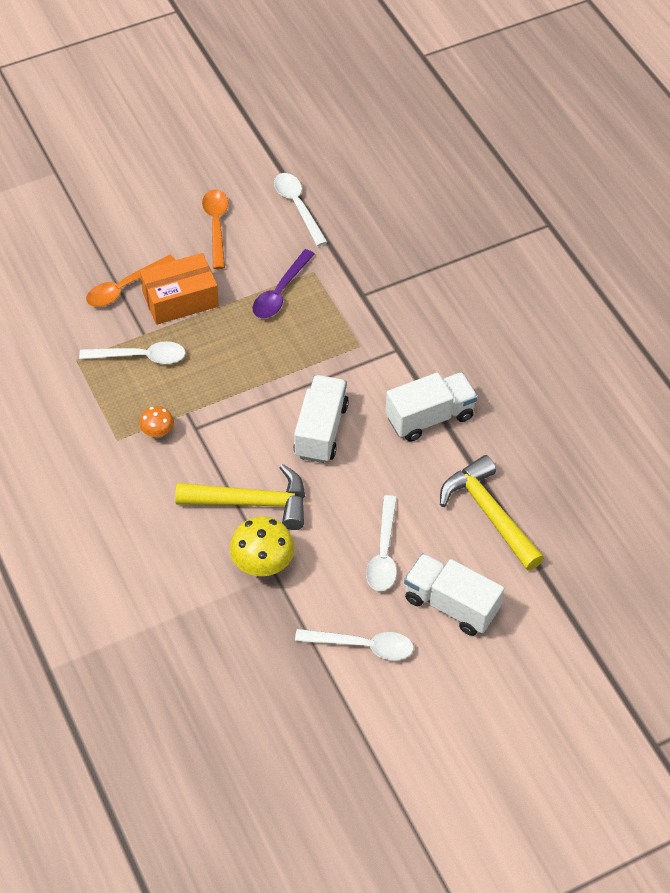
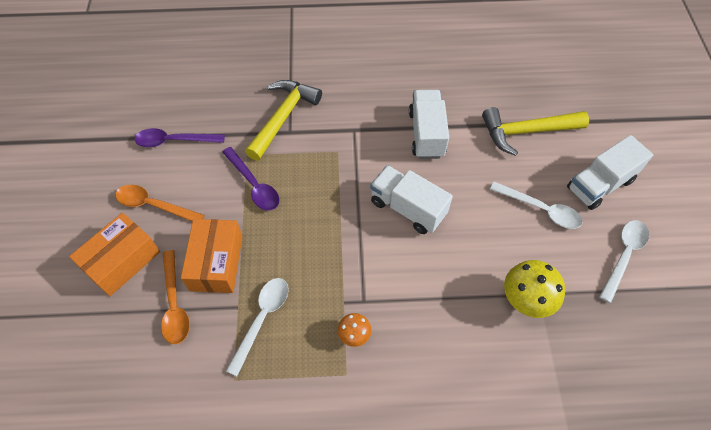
camera: 65 degrees left, 5 degrees up
yellow hammer [175,464,305,530] -> yellow hammer moved to [245,80,322,161]
white spoon [274,173,327,246] -> purple spoon [135,128,225,147]
none -> orange box [69,213,160,296]

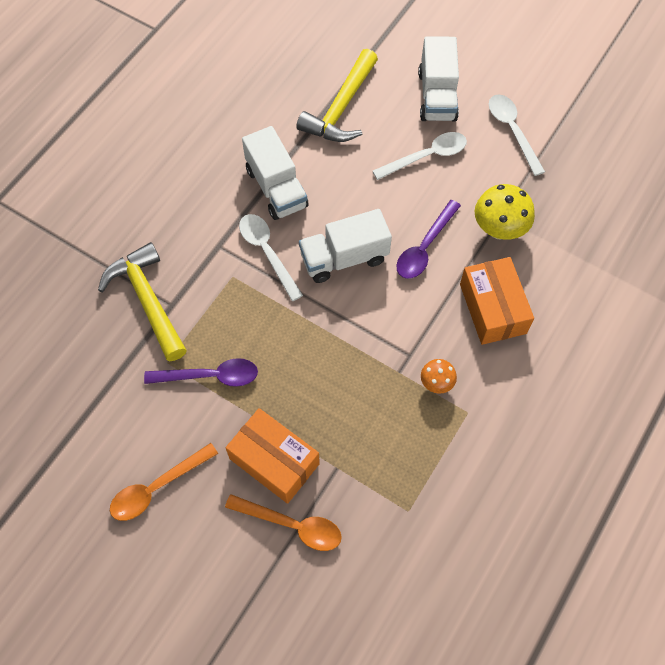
camera: 55 degrees left, 5 degrees up
orange box [69,213,160,296] -> orange box moved to [460,257,534,345]
purple spoon [135,128,225,147] -> purple spoon moved to [396,200,461,279]
white spoon [226,278,289,376] -> white spoon moved to [239,214,303,301]
white truck [409,90,449,159] -> white truck turned 150 degrees counterclockwise [242,126,309,220]

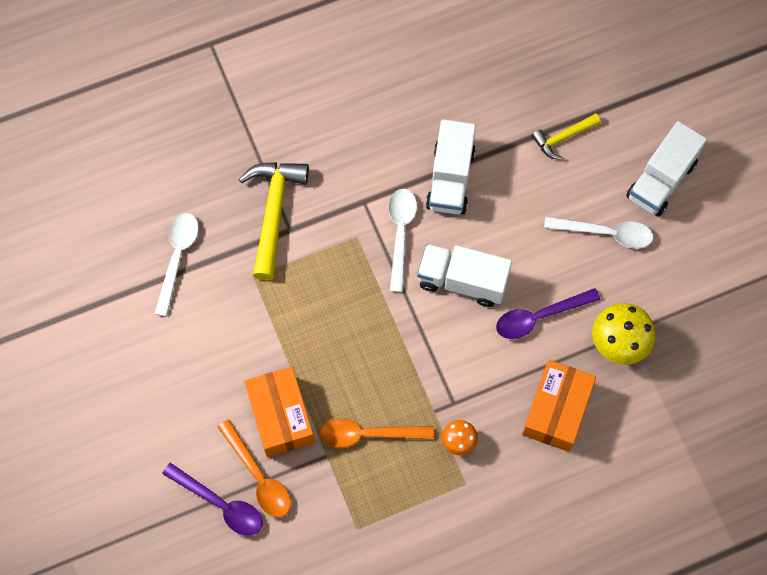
camera: 35 degrees right, 5 degrees up
orange spoon [110,443,218,521] -> orange spoon moved to [320,418,434,448]
purple spoon [144,358,258,387] -> purple spoon moved to [162,463,262,536]
yellow hammer [296,49,378,142] -> yellow hammer [531,113,601,160], size x0.56
white spoon [489,95,545,176] -> white spoon moved to [154,213,199,317]

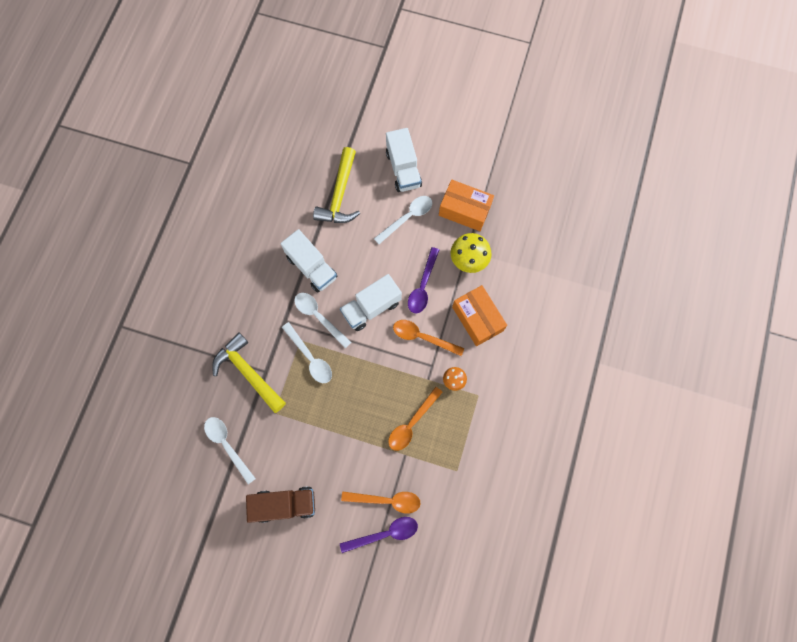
camera: 50 degrees left, 5 degrees up
orange box [244,366,315,457] -> orange box moved to [439,180,494,231]
yellow hammer [531,113,601,160] -> yellow hammer [313,147,360,223], size x1.78
none -> brown truck [246,486,315,523]
none -> white spoon [282,322,332,383]
none -> orange spoon [393,320,464,356]

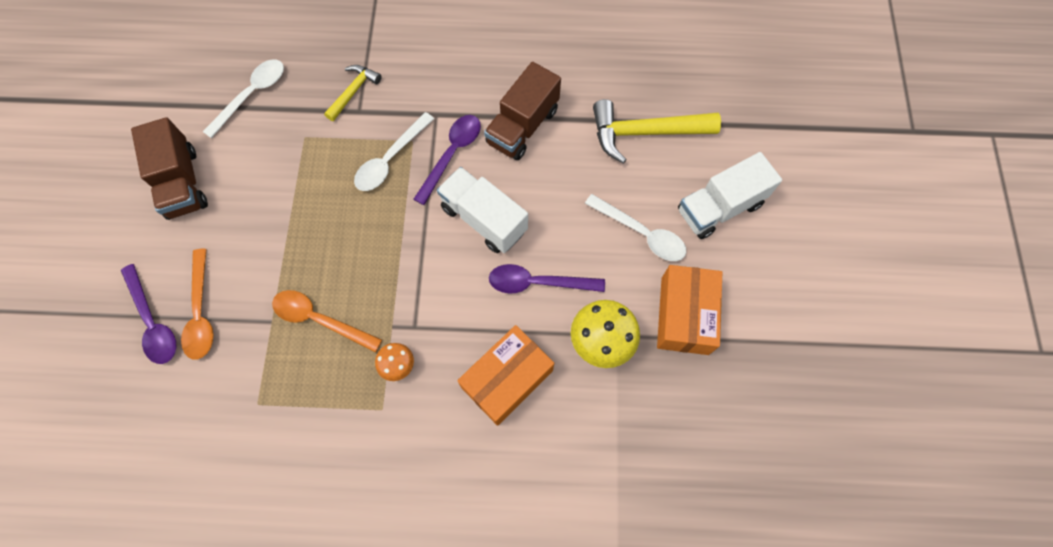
camera: 75 degrees right, 5 degrees down
yellow hammer [212,332,286,413] -> yellow hammer [324,65,382,121], size x0.56
white truck [280,229,337,293] -> brown truck [484,62,561,160]
white spoon [294,293,352,348] -> purple spoon [413,115,481,205]
orange spoon [393,320,464,356] -> none

